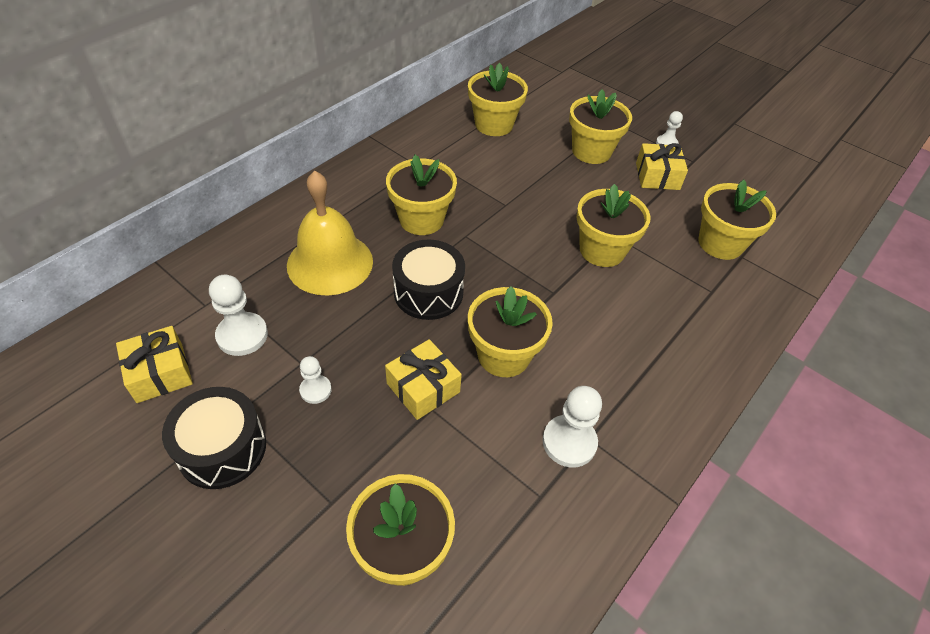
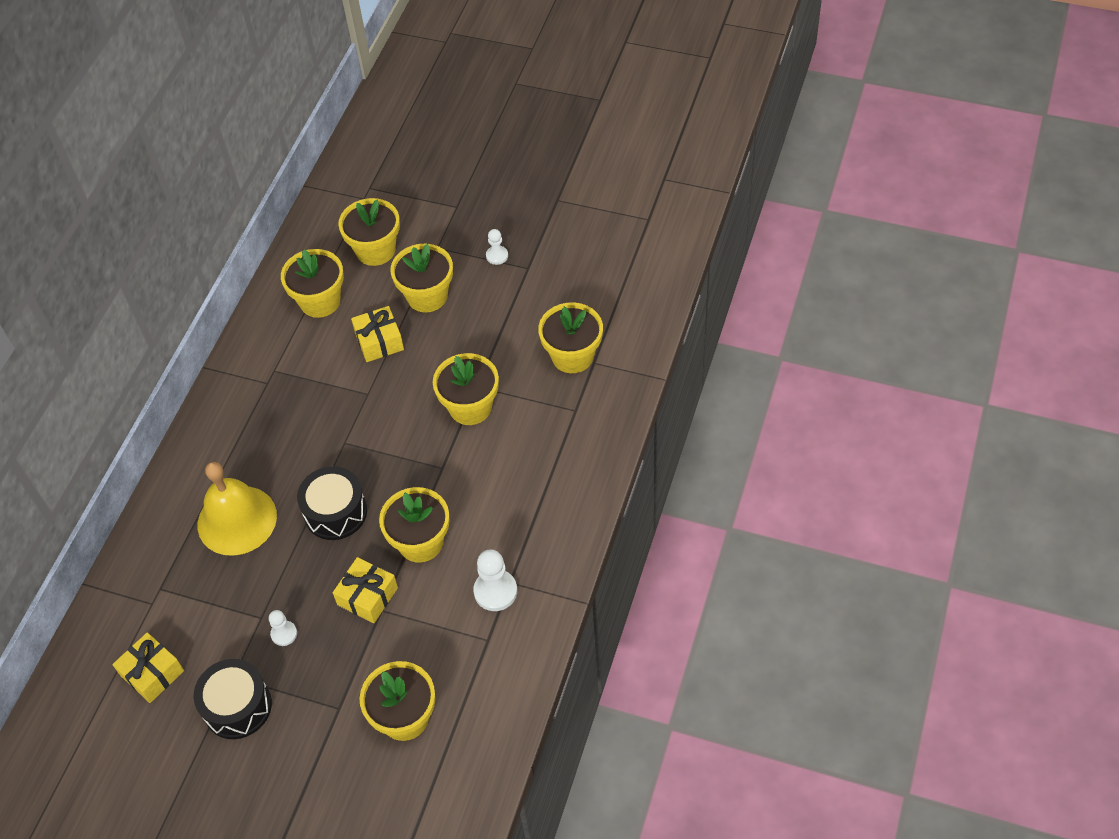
camera: 15 degrees left, 5 degrees up
white pawn [209,275,268,356] -> none
yellow flower pot [386,155,457,235] -> yellow flower pot moved to [338,198,400,266]
yellow gift [636,143,688,190] -> yellow gift moved to [351,306,404,362]

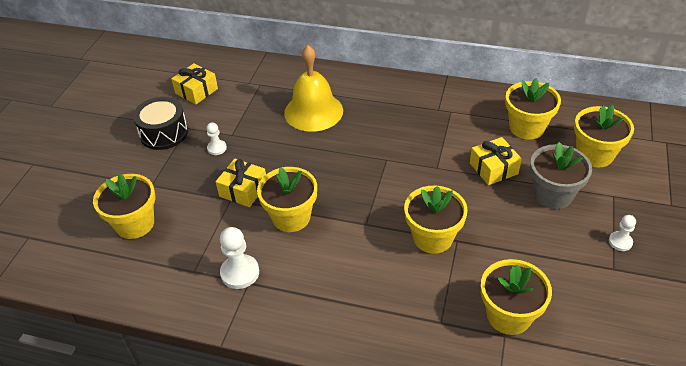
camera: 85 degrees right, 10 degrees down
black drum [297,466,367,540] -> none
yellow flower pot [390,244,453,312] -> grey flower pot [530,142,592,209]

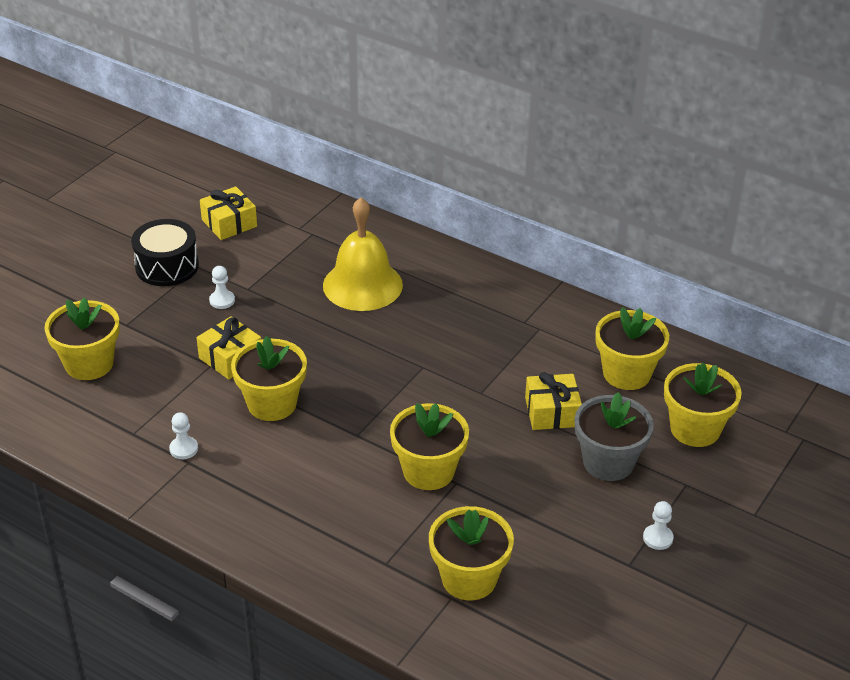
camera: 15 degrees right, 5 degrees down
white pawn [220,227,259,289] -> white pawn [169,412,198,459], size x0.60

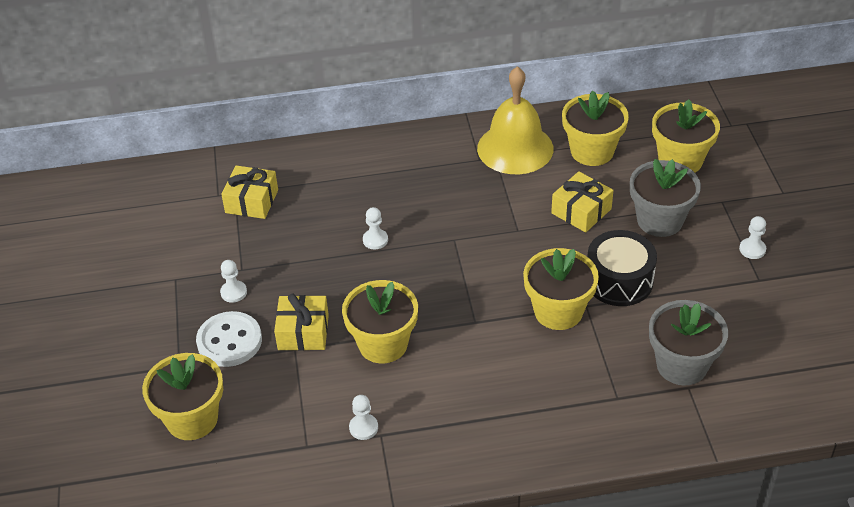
camera: 40 degrees left, 5 degrees up
black drum [131,219,199,286] -> black drum moved to [587,230,657,306]
yellow gift [200,186,257,240] -> yellow gift moved to [221,165,278,219]
yellow bell [323,197,403,311] -> yellow bell moved to [477,66,554,174]
yellow flower pot [429,506,514,600] -> grey flower pot [649,300,728,385]
none -> white button [196,311,262,367]
none -> white pawn [363,207,388,250]

